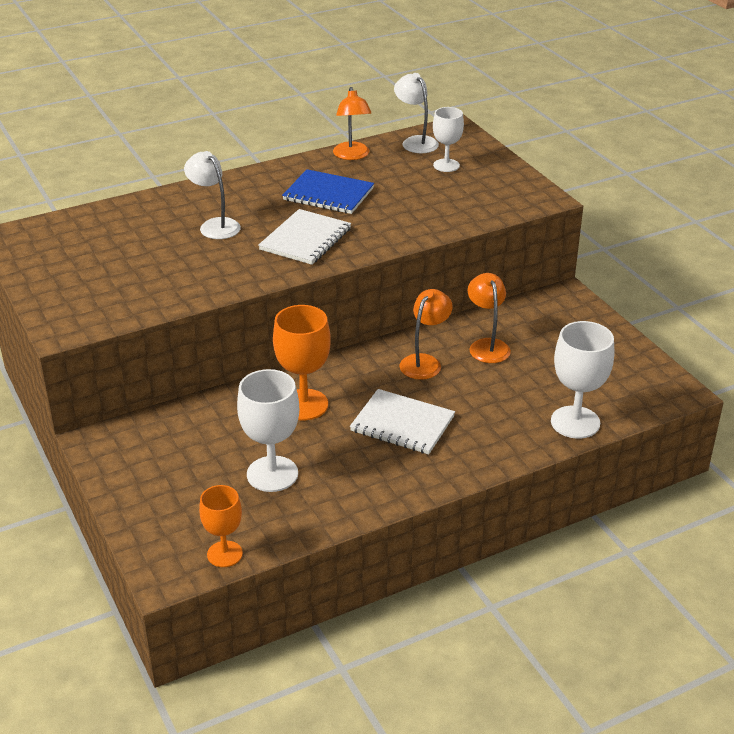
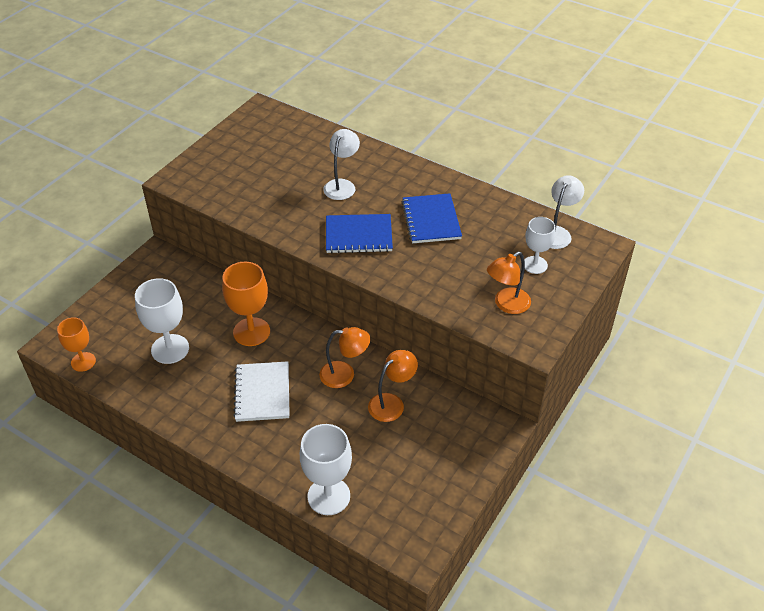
camera: 60 degrees right, 10 degrees up
white notebook [258,209,351,265] -> blue notebook [326,214,393,253]
orange lamp [333,87,372,160] -> orange lamp moved to [487,252,531,314]

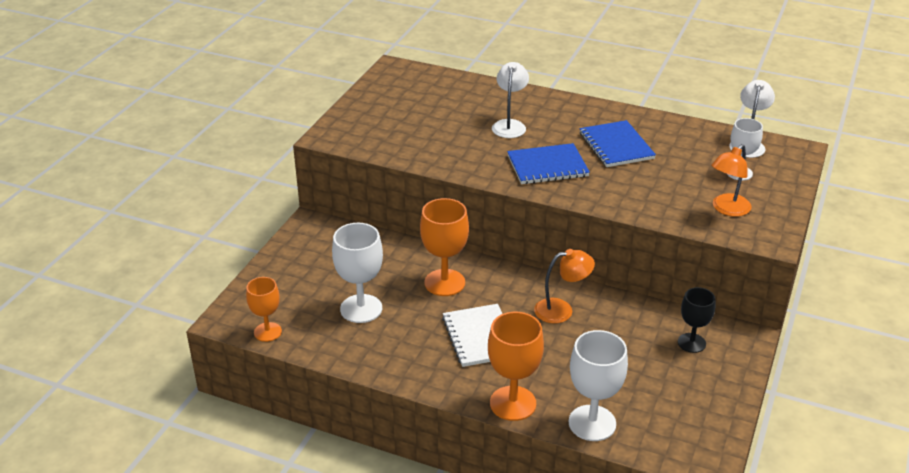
camera: 10 degrees left, 10 degrees down
orange lamp [368,350,418,422] -> none
none -> orange goblet [488,312,544,421]
none -> black goblet [678,287,715,353]

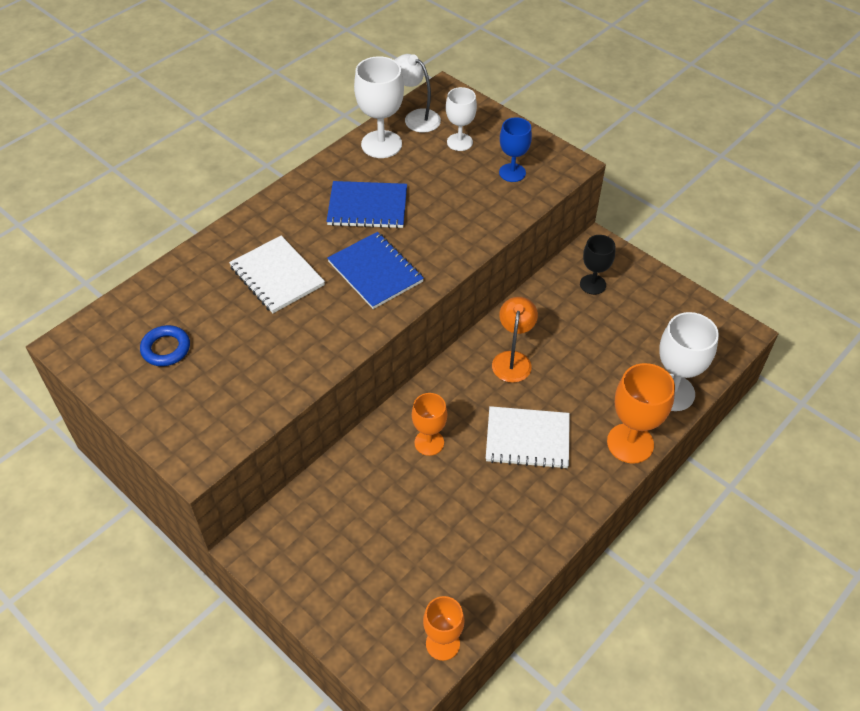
camera: 70 degrees left, 15 degrees up
white goblet [332,223,383,323] -> white goblet moved to [354,56,404,158]
orange goblet [420,198,469,296] -> orange goblet [412,393,447,456], size x0.64
white lamp [492,62,529,138] -> white notebook [229,236,325,313]
blue notebook [507,143,590,184] -> blue notebook turned 45 degrees counterclockwise [327,232,424,309]
orange lamp [711,144,752,217] -> blue goblet [499,117,532,182]
none -> blue ring [140,325,190,366]

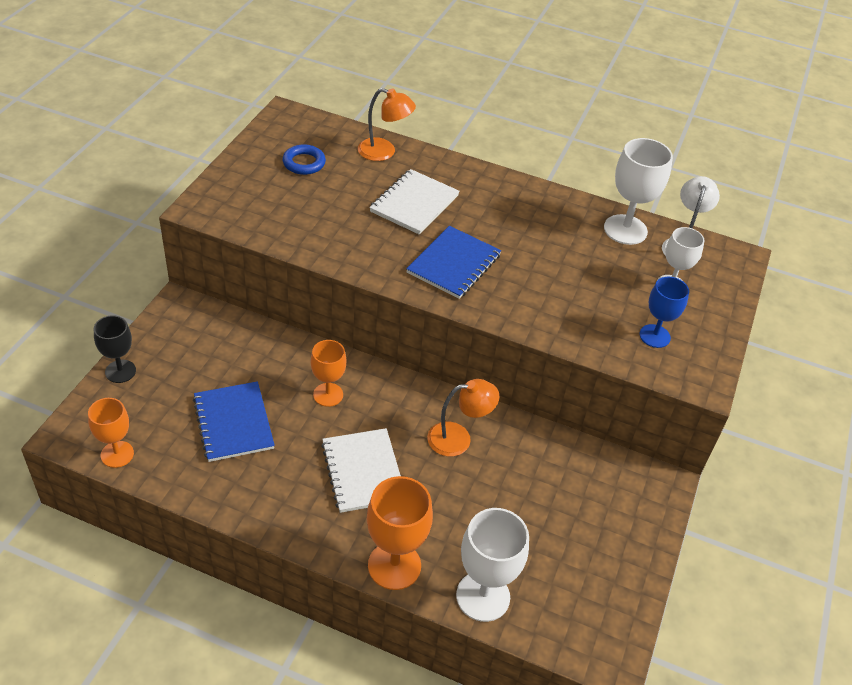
camera: 65 degrees right, 5 degrees down
blue notebook [326,181,407,228] -> blue notebook moved to [193,381,275,462]
black goblet [580,235,615,295] -> black goblet moved to [94,315,136,383]
none -> orange lamp [358,88,416,161]

